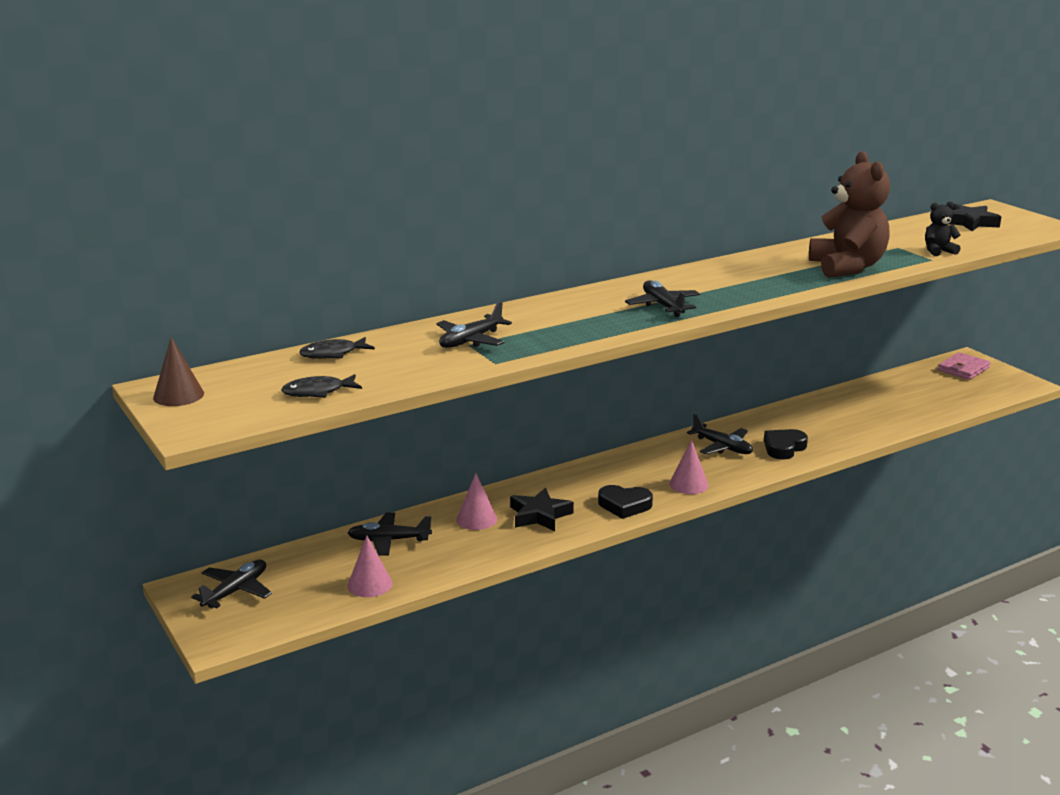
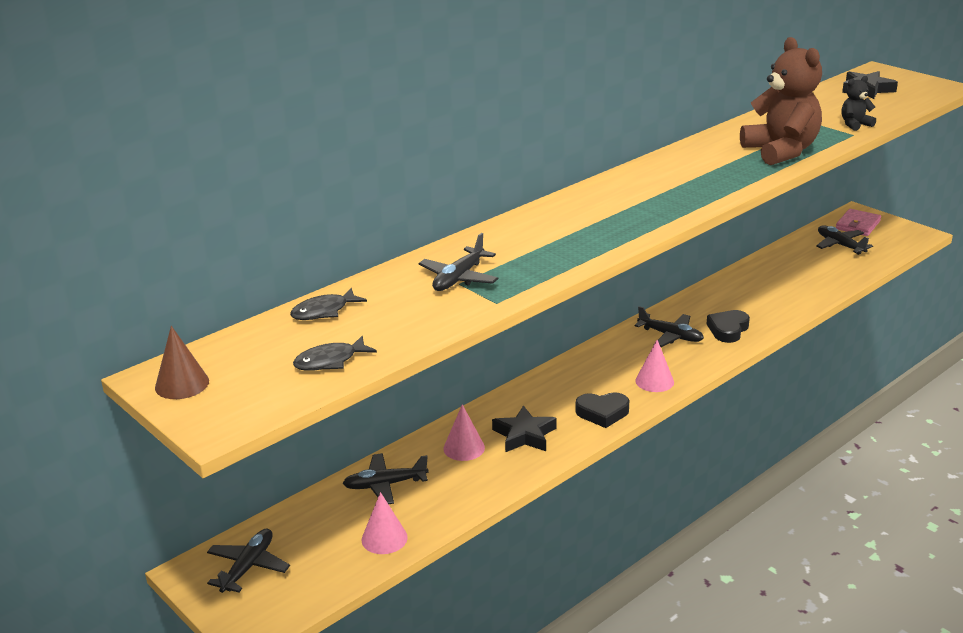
camera: 10 degrees left, 5 degrees up
black plane [625,280,700,317] -> black plane moved to [816,225,873,255]

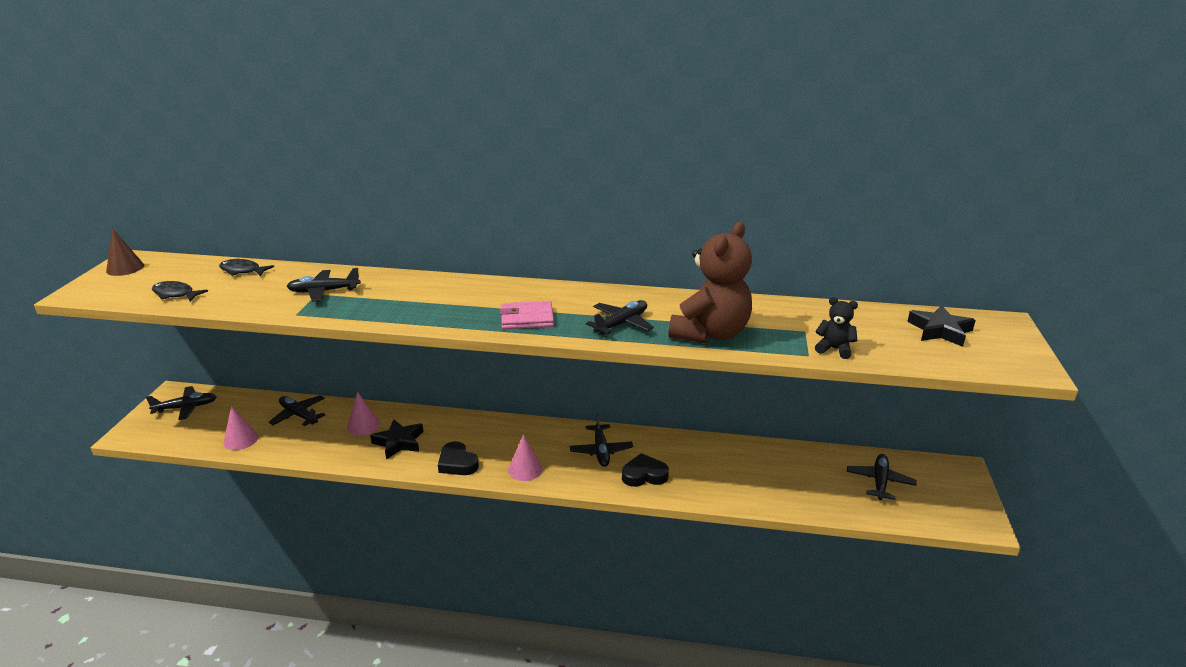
camera: 50 degrees right, 0 degrees up
pink wallet [836,209,881,236] -> pink wallet moved to [500,301,554,329]
none -> black plane [586,300,654,335]

